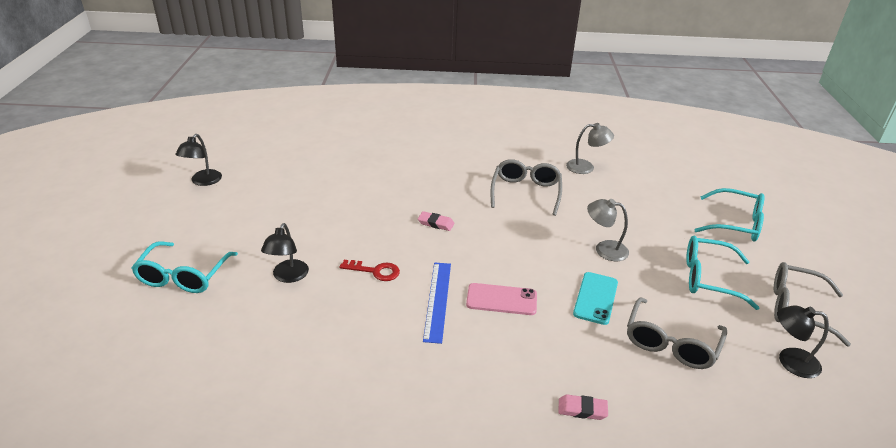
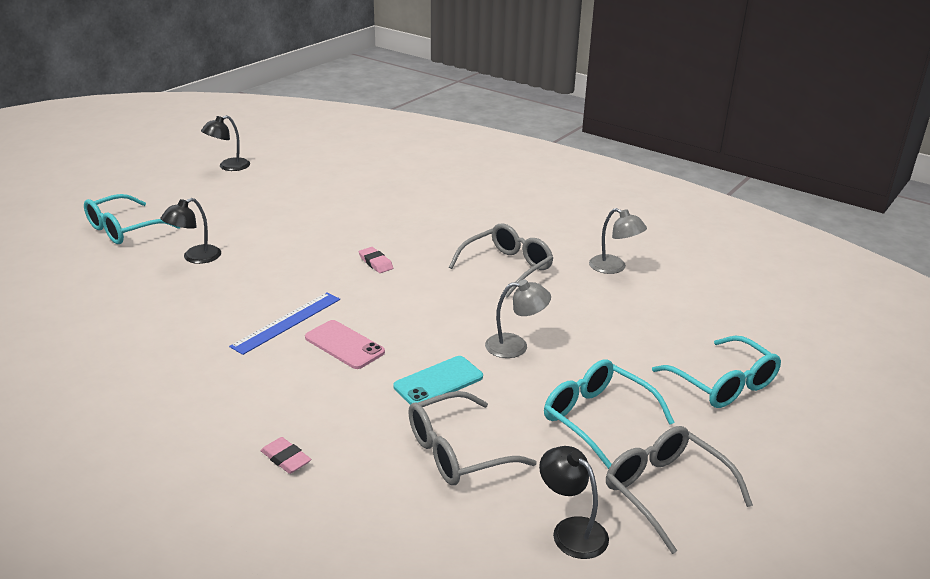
camera: 35 degrees right, 5 degrees down
red key [340,260,400,281] -> none
grey lamp [587,199,629,261] -> grey lamp turned 120 degrees clockwise [485,279,551,358]

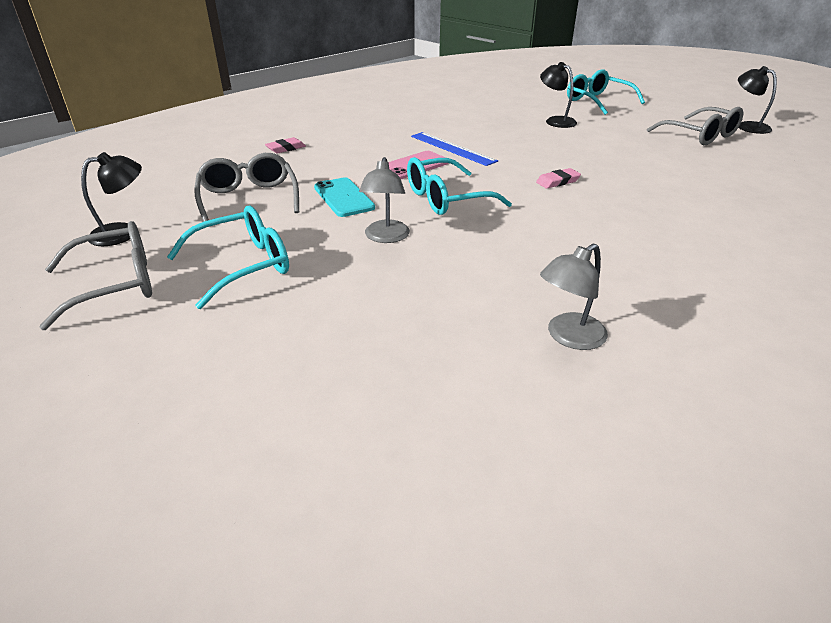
camera: 100 degrees right, 5 degrees up
grey glasses [449,223,553,298] -> grey glasses moved to [647,107,743,145]
turquoise glasses [652,335,781,408] -> turquoise glasses moved to [407,157,512,215]

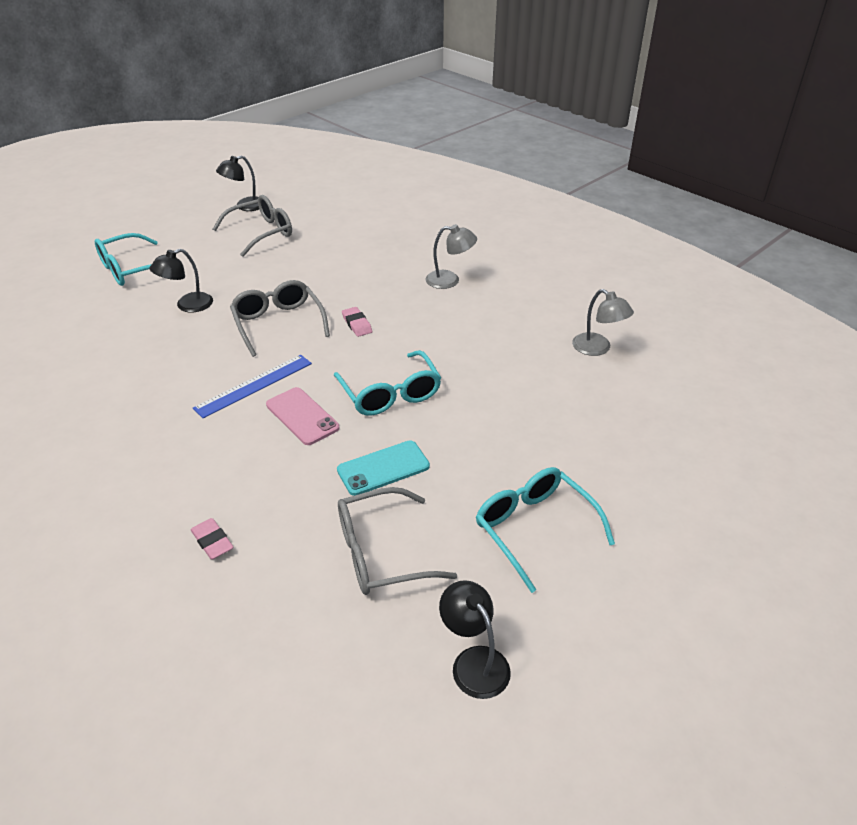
camera: 90 degrees left, 5 degrees up
grey glasses [39,221,152,330] -> grey glasses moved to [230,280,330,357]
grey lamp [359,157,410,243] -> grey lamp moved to [425,224,477,289]

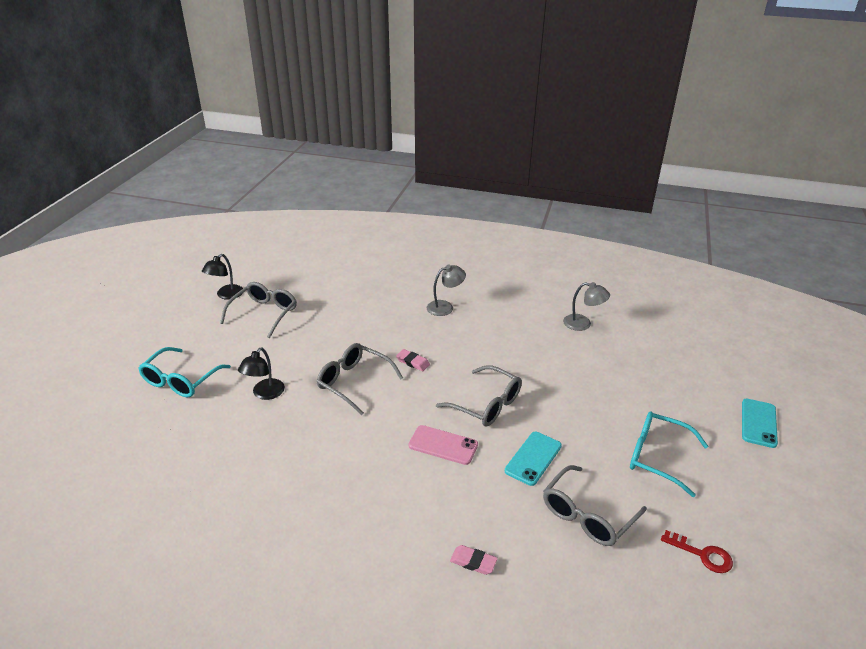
camera: 30 degrees left, 5 degrees down
blue ruler [193,355,312,418] -> none
turquoise glasses [333,350,441,416] -> grey glasses [436,365,522,426]
black lamp [439,580,511,699] -> red key [661,530,733,573]
none -> turquoise phone [742,399,778,448]

